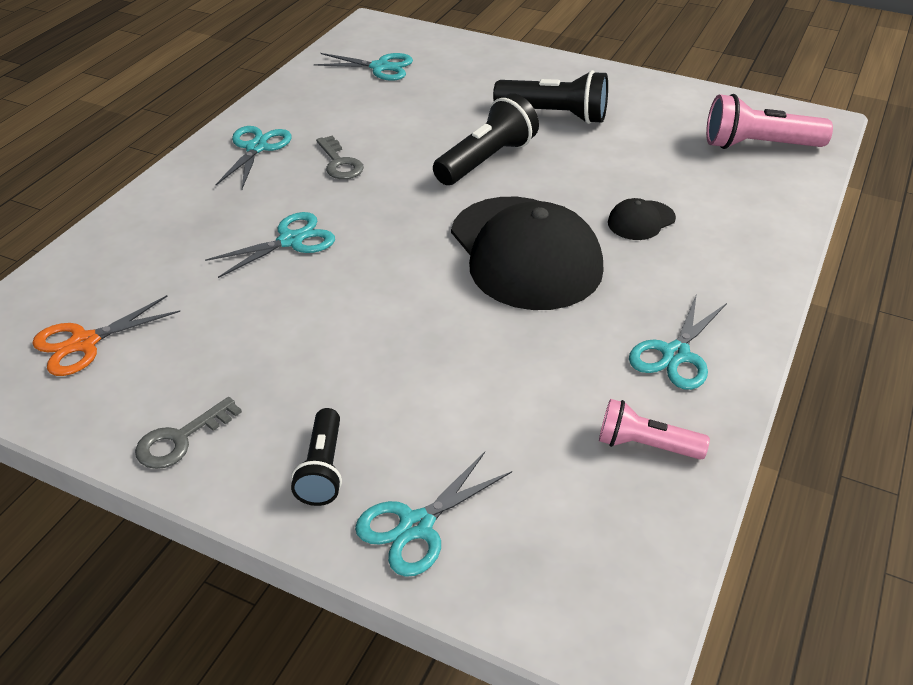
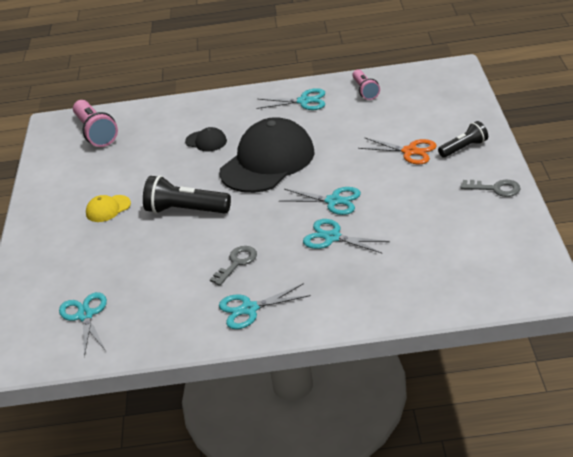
camera: 115 degrees left, 5 degrees down
orange scissors [32,295,180,376] -> orange scissors moved to [358,137,437,164]
turquoise scissors [355,452,512,577] -> turquoise scissors moved to [280,187,361,215]
black flashlight [493,70,608,124] -> yellow cap [86,195,131,222]

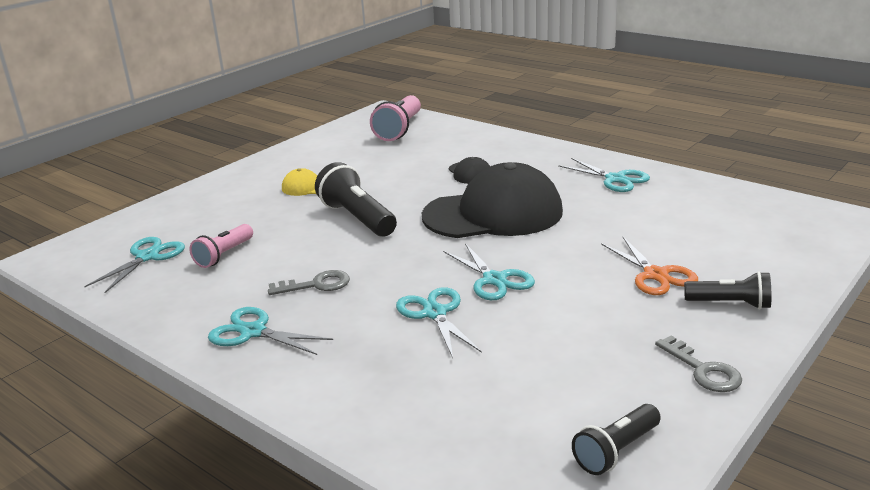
camera: 40 degrees right, 10 degrees down
pink flashlight [352,69,380,100] -> pink flashlight moved to [189,224,253,268]
none -> black flashlight [572,404,661,475]

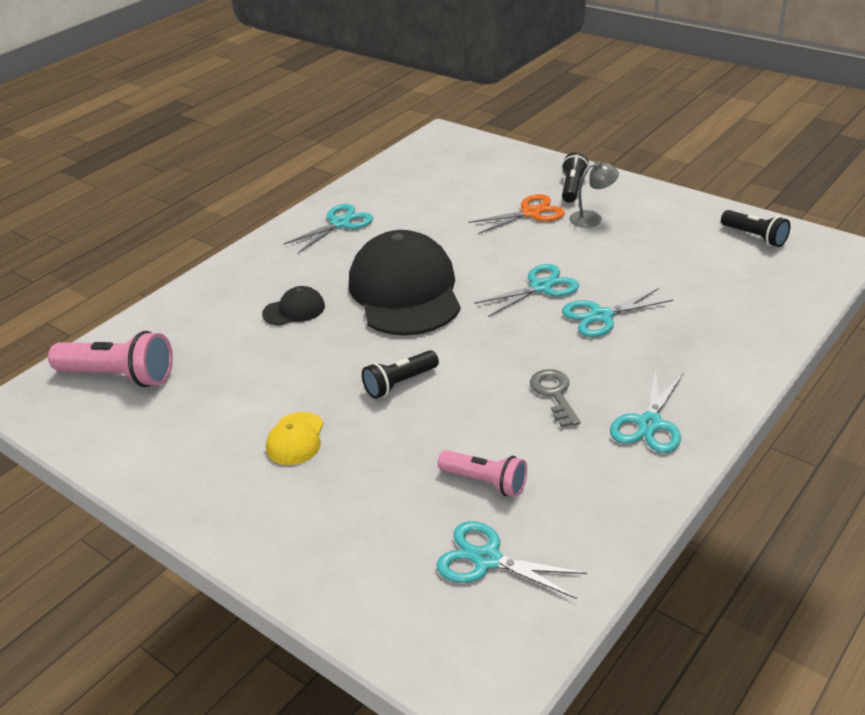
camera: 90 degrees left, 10 degrees up
black flashlight [315,162,397,236] -> black flashlight [362,350,439,399], size x0.62
grey key [655,336,742,392] -> none
none -> grey lamp [569,161,619,228]

